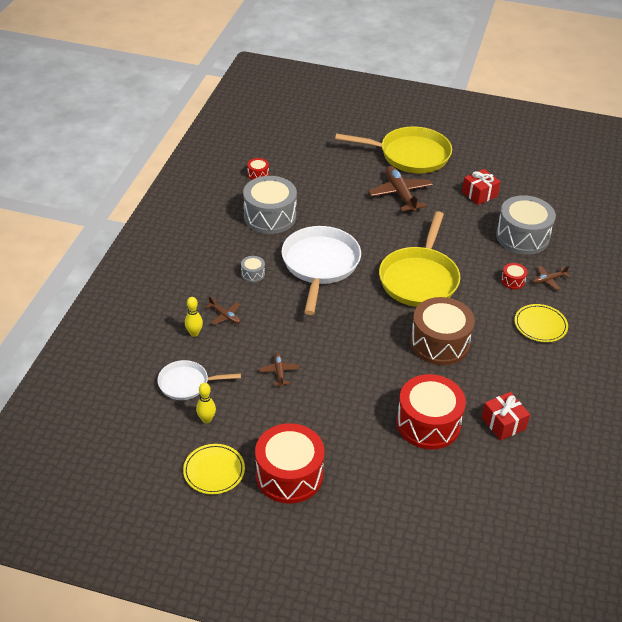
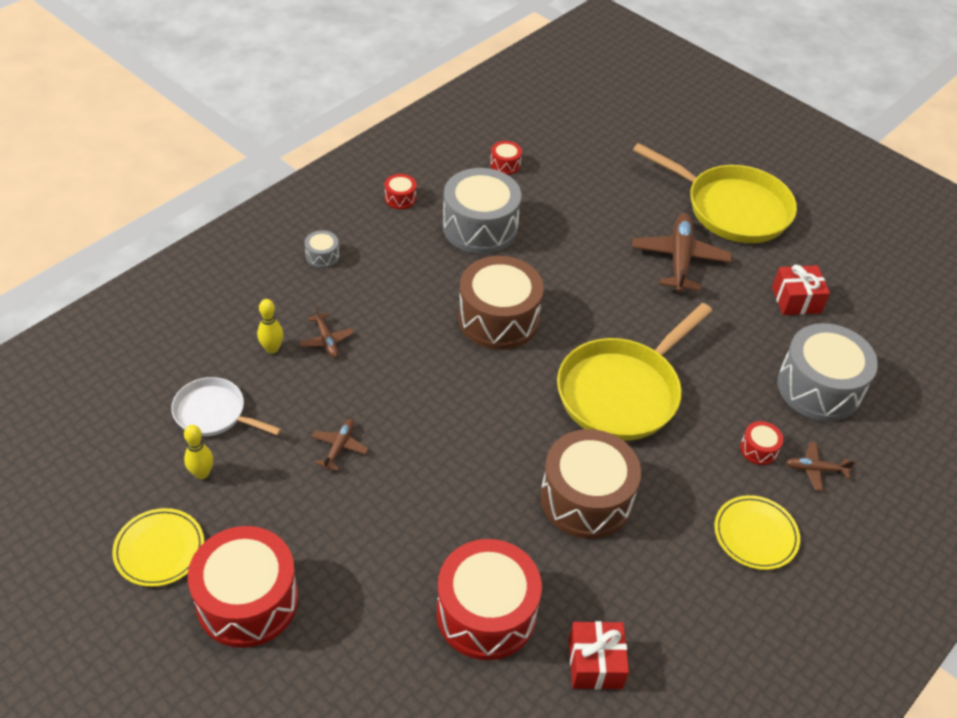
camera: 25 degrees right, 5 degrees up
grey drum [241,256,265,282] -> grey drum moved to [305,230,339,268]
white pan [281,226,361,315] -> brown drum [458,256,544,350]
none -> red drum [385,174,416,209]

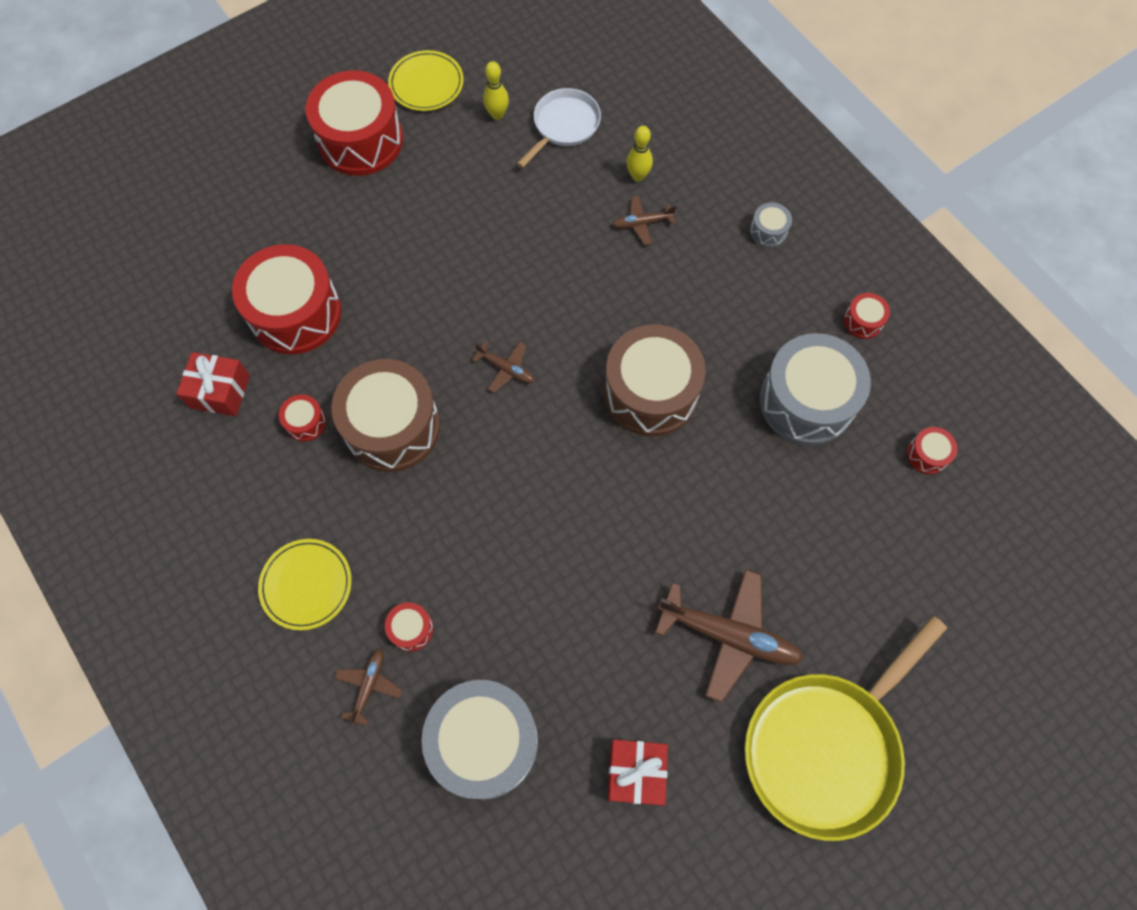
camera: 105 degrees right, 20 degrees up
brown plane [311,419,368,471] -> brown plane moved to [472,341,534,393]
yellow pan [557,303,712,441] -> none
none -> red drum [279,394,326,442]

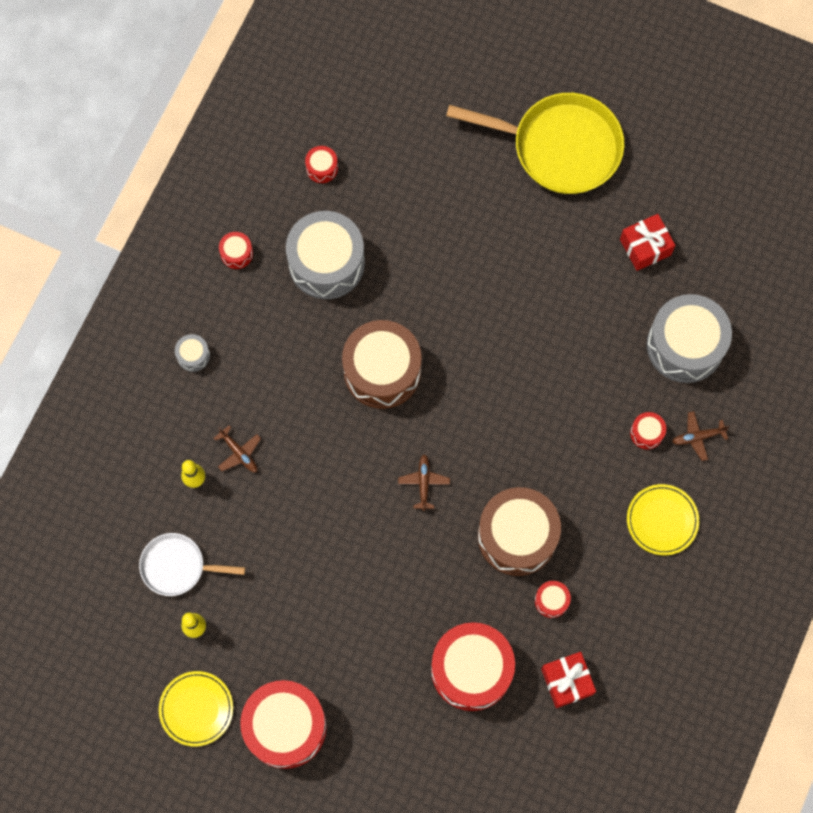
camera: 120 degrees left, 5 degrees up
brown plane [655,569,804,703] -> none

